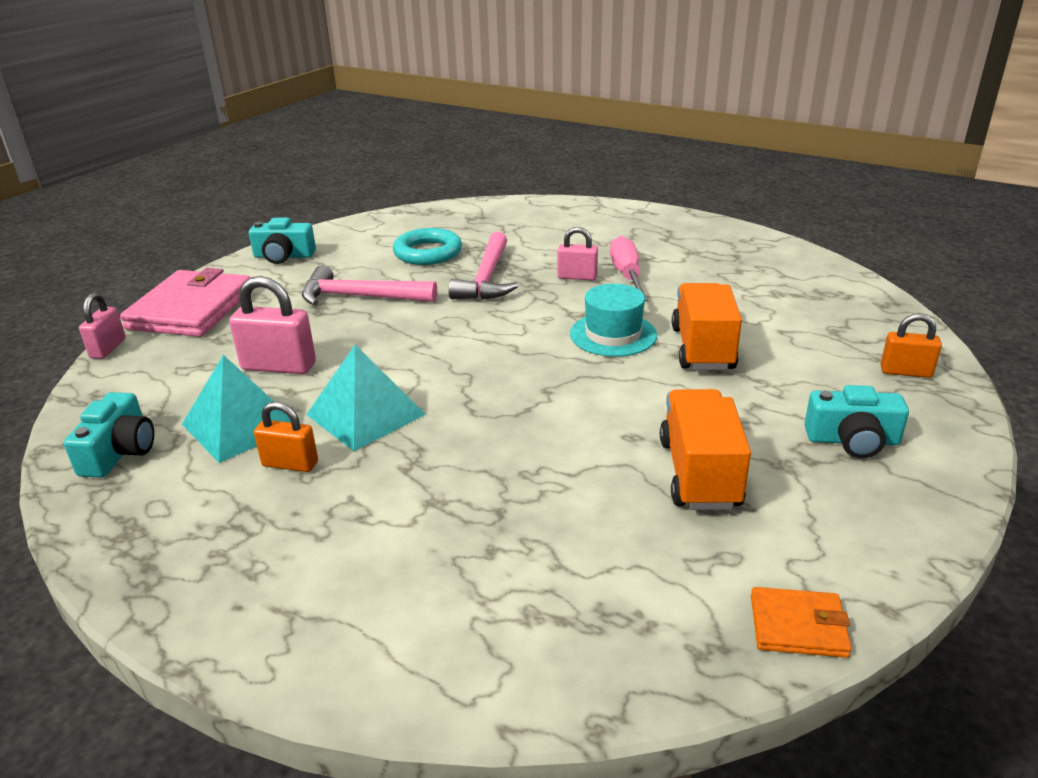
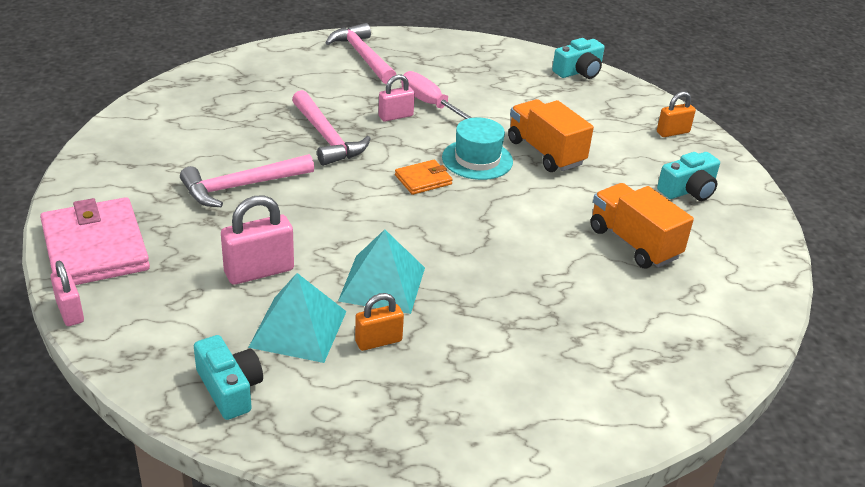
camera: 40 degrees left, 5 degrees up
turquoise camera [249,218,316,264] -> turquoise camera moved to [552,38,605,79]
turquoise ring [393,228,462,265] -> none
orange wallet [751,587,852,658] -> orange wallet moved to [395,160,453,195]
none -> pink hammer [325,23,396,85]

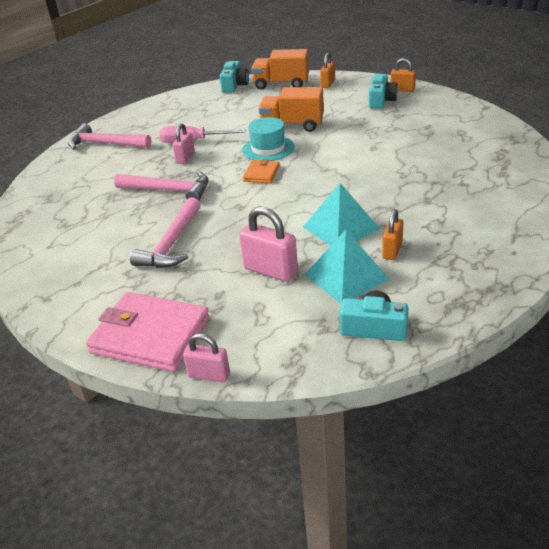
camera: 40 degrees left, 0 degrees up
pink padlock [221,195,294,285] -> pink padlock turned 75 degrees counterclockwise [239,206,298,282]
orange truck [590,183,694,268] -> orange truck moved to [251,49,309,90]
none -> orange padlock [391,58,416,92]

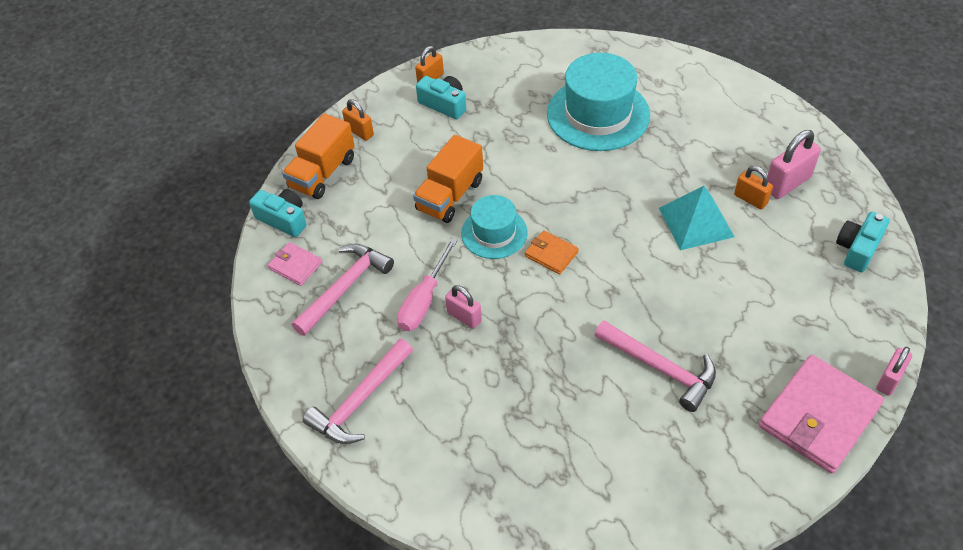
camera: 70 degrees left, 15 degrees up
pink hammer [114,171,209,201] -> pink hammer moved to [292,244,394,336]
pink padlock [239,206,298,282] -> pink padlock moved to [767,130,821,199]
turquoise pyramid [304,230,390,304] -> none
none -> pink wallet [268,242,322,286]
none -> turquoise hat [547,53,650,151]

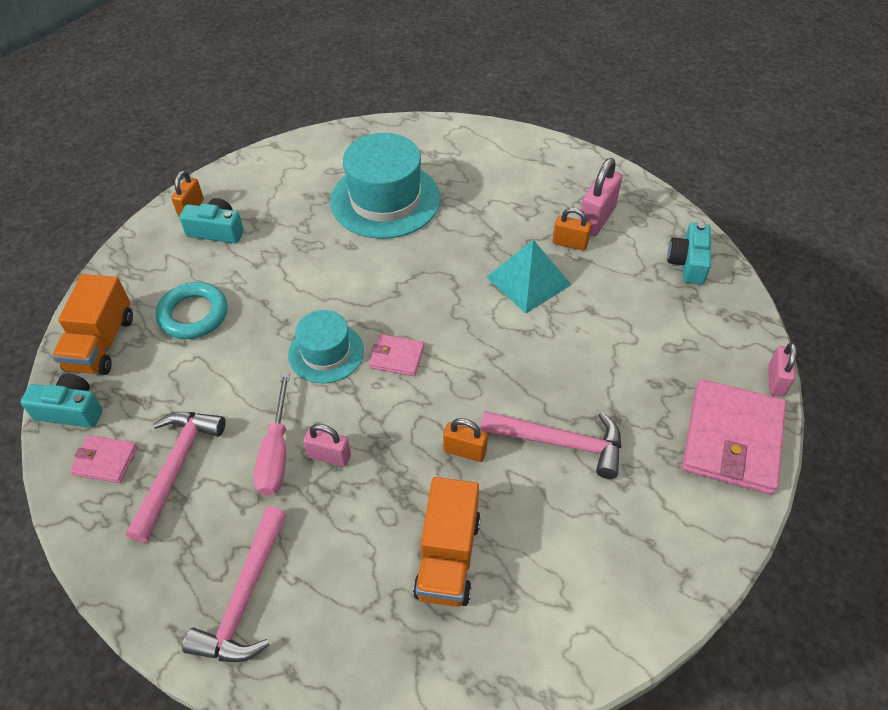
camera: 25 degrees left, 0 degrees up
orange padlock [342,99,374,141] -> orange padlock moved to [443,418,488,462]
orange truck [413,135,483,223] -> orange truck moved to [413,477,481,607]
orange wallet [525,230,579,274] -> pink wallet [369,334,425,376]
none -> turquoise ring [156,282,228,339]

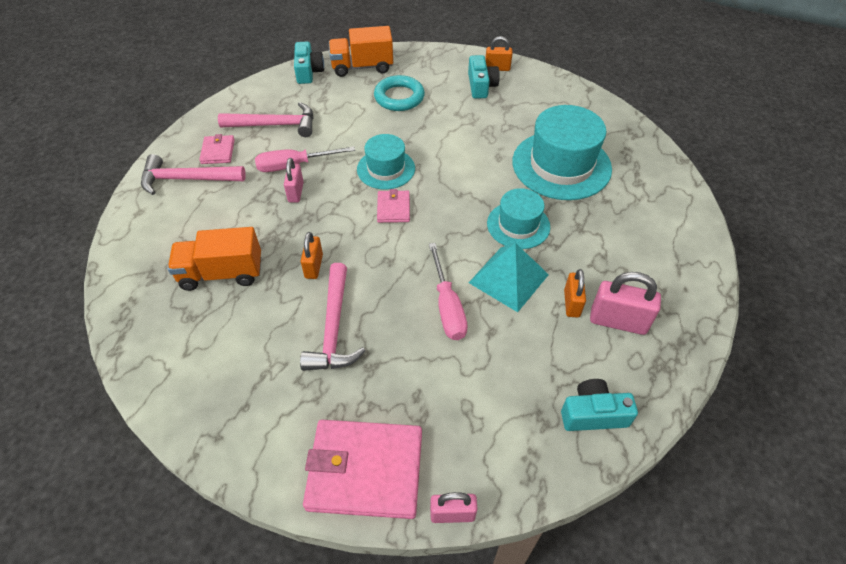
camera: 75 degrees right, 0 degrees up
pink wallet [70,435,138,483] -> pink wallet moved to [199,134,235,164]
none -> pink screwdriver [429,243,468,340]
none -> turquoise hat [487,188,550,249]

